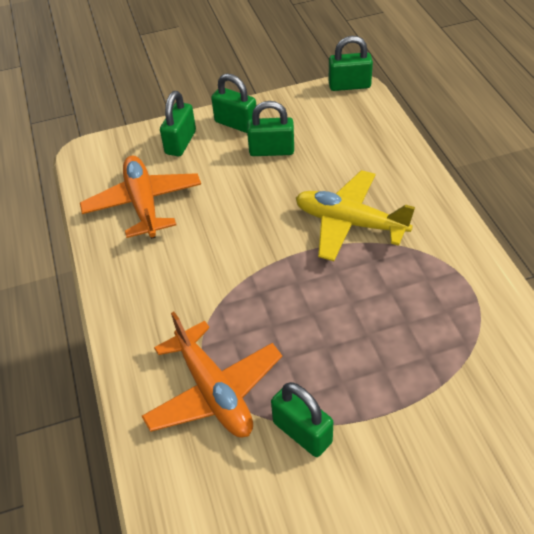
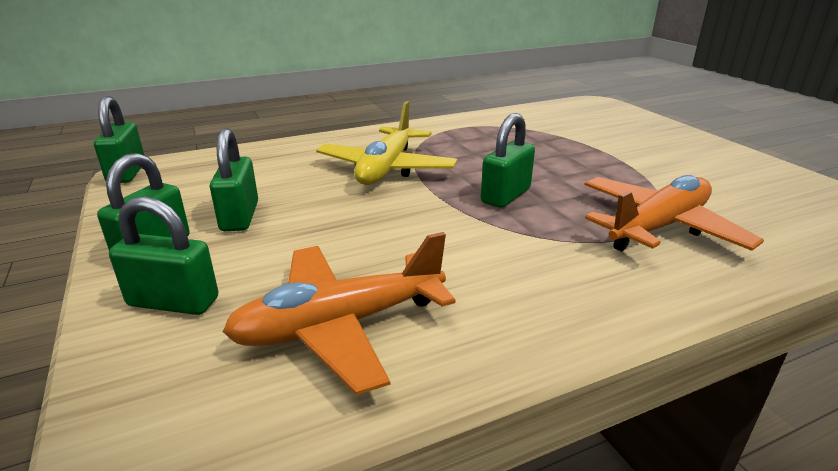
camera: 100 degrees left, 20 degrees down
green padlock [271,382,333,457] -> green padlock moved to [481,113,535,208]

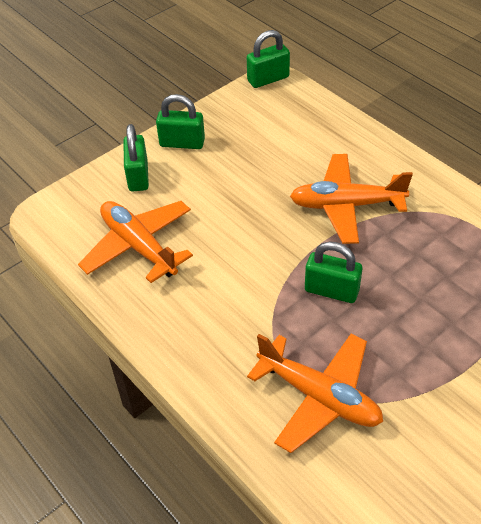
camera: 75 degrees right, 20 degrees up
green padlock [210,128,258,231] -> none
yellow plane [316,101,457,185] -> orange plane [290,154,413,244]

